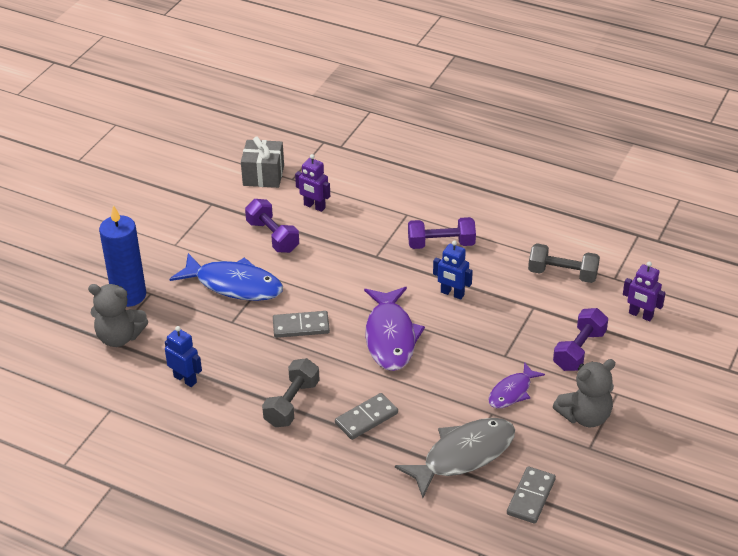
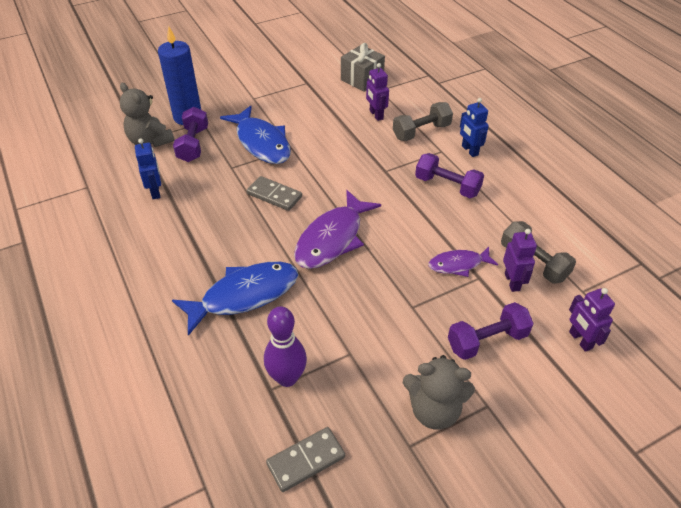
camera: 35 degrees right, 5 degrees up
purple dumbbell [245,199,299,253] -> purple dumbbell moved to [173,107,208,162]
grey dumbbell [262,358,320,427] -> grey dumbbell moved to [393,102,453,141]
grey domino [335,393,398,440] -> blue fish [172,261,298,336]
grey fish [395,418,515,498] -> purple bowling pin [264,306,307,387]
blue robot [433,240,473,300] -> blue robot moved to [460,98,489,157]
purple fish [488,362,545,408] -> purple fish moved to [429,247,498,277]
none -> purple robot [503,229,537,292]

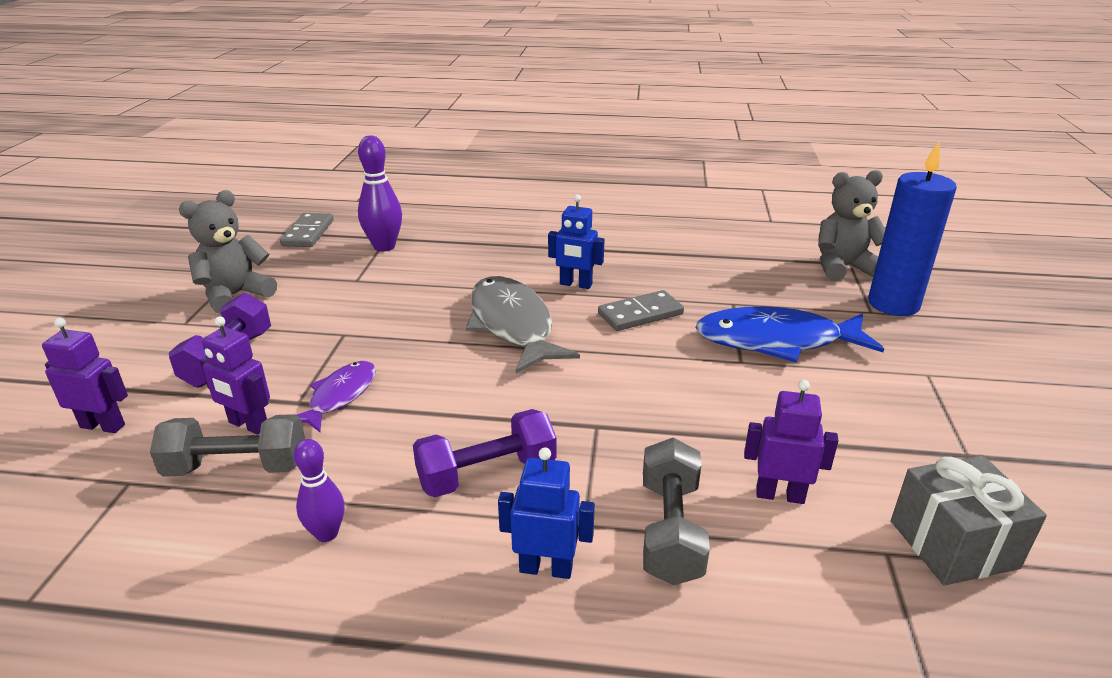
camera: 125 degrees right, 15 degrees down
blue robot [135,138,161,199] -> blue robot moved to [548,195,605,289]
blue fish [172,261,298,336] -> none
purple dumbbell [173,107,208,162] -> none
purple fish [294,190,381,269] -> grey fish [466,276,580,373]
none -> purple bowling pin [294,439,345,542]

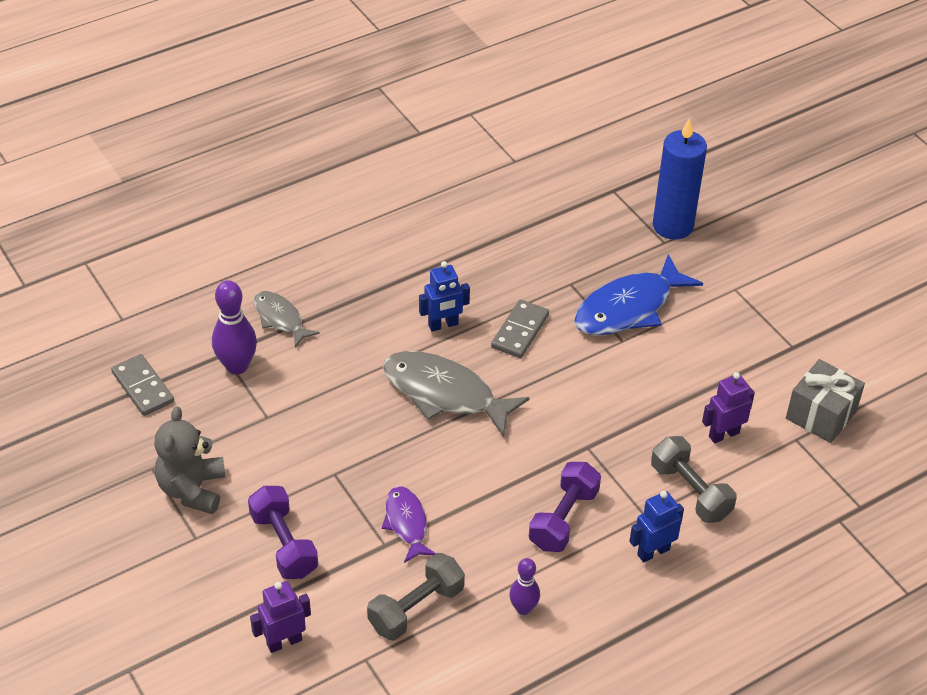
camera: 40 degrees left, 15 degrees up
purple robot [200,316,270,435] -> none
grey teddy bear [818,170,885,281] -> none
none -> grey fish [254,291,320,348]

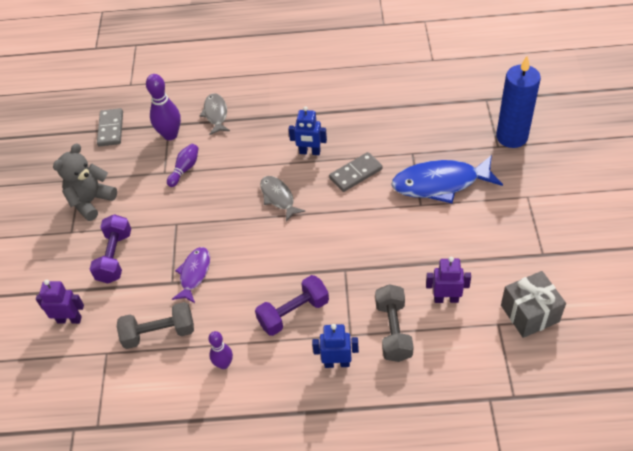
camera: 35 degrees right, 5 degrees up
grey fish [383,351,530,437] -> grey fish [260,176,306,222], size x0.57
none -> purple bowling pin [167,144,199,187]

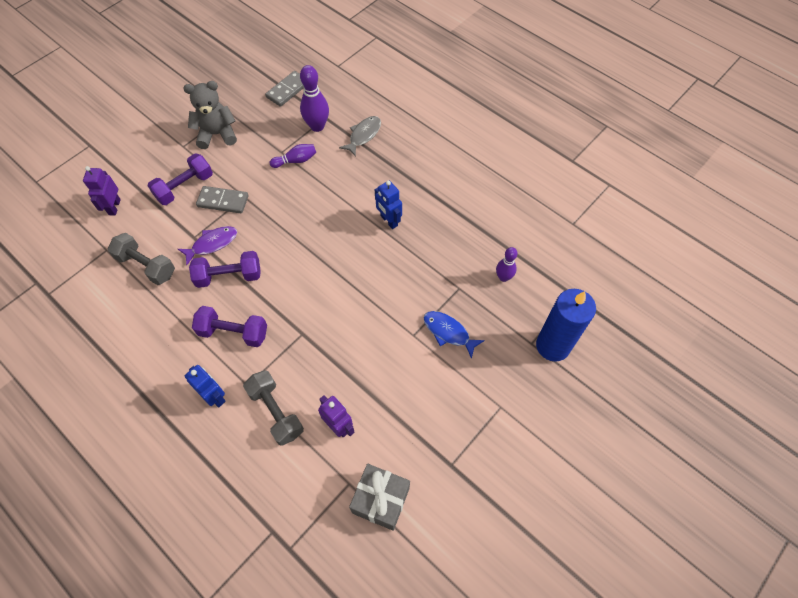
camera: 40 degrees right, 10 degrees up
purple robot [36,280,84,324] -> purple robot turned 135 degrees counterclockwise [83,166,121,215]
purple bowling pin [208,331,233,369] -> purple bowling pin moved to [496,247,518,282]
grey fish [260,176,306,222] -> none
grey domino [329,152,383,192] -> grey domino moved to [196,186,249,213]
grey dumbbell [375,284,414,362] -> grey dumbbell turned 75 degrees counterclockwise [243,370,304,446]
blue fish [391,155,503,204] -> blue fish [423,311,485,359], size x0.57
none -> purple dumbbell [189,251,261,288]

